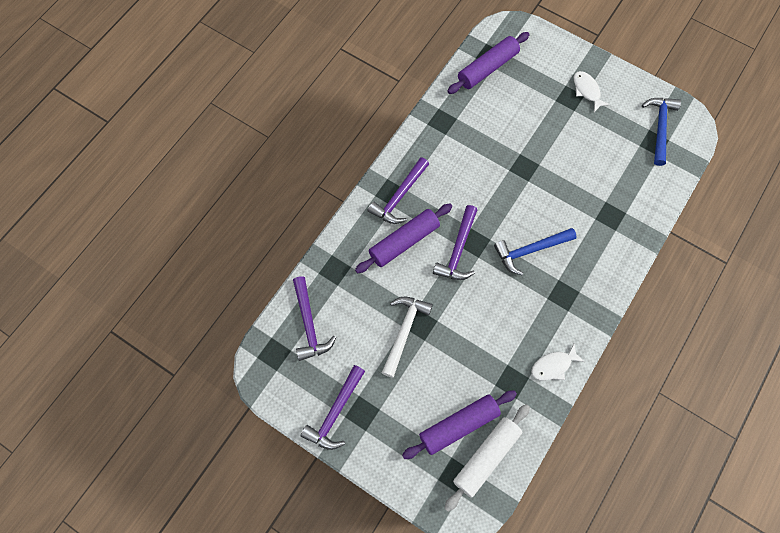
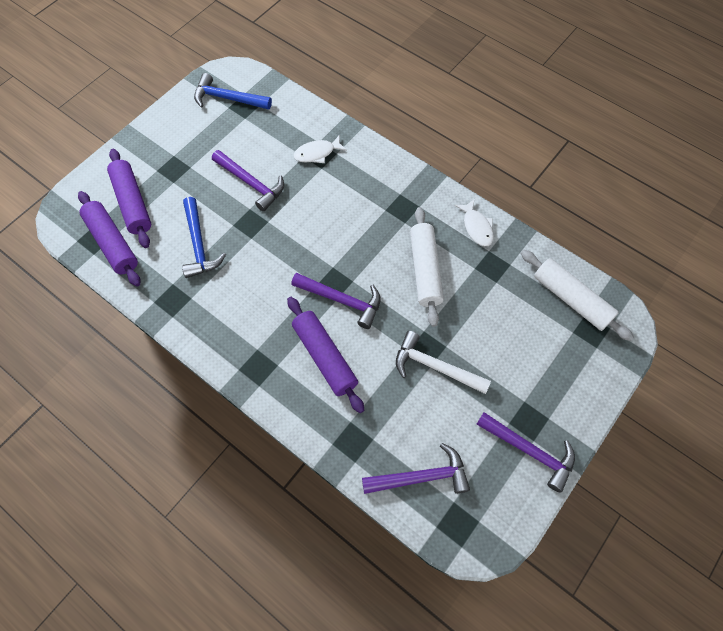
camera: 85 degrees left, 5 degrees down
purple hammer [368,157,429,224] -> purple hammer moved to [212,150,284,212]
purple rolling pin [402,390,517,459] -> purple rolling pin moved to [107,149,151,248]
blue hammer [494,228,577,275] -> blue hammer moved to [182,197,226,278]
white fish [574,71,610,112] -> white fish moved to [294,135,347,163]
none -> white rolling pin [410,207,444,327]

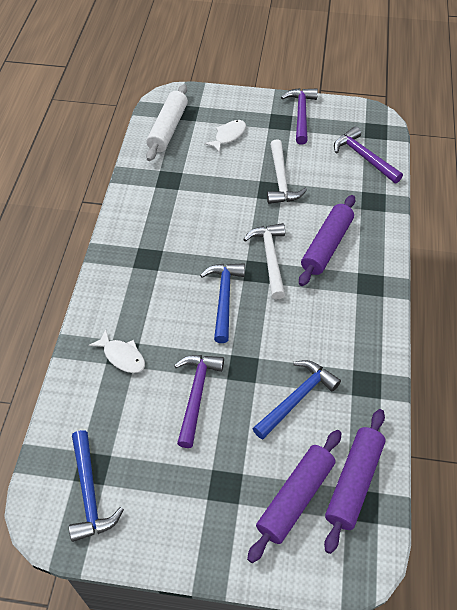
camera: 120 degrees left, 10 degrees down
purple hammer [291,273,381,329] -> white hammer [243,223,285,299]
white rolling pin [410,207,444,327] -> none
white fish [455,199,494,246] -> white fish moved to [204,120,246,153]
none -> blue hammer [200,264,245,343]

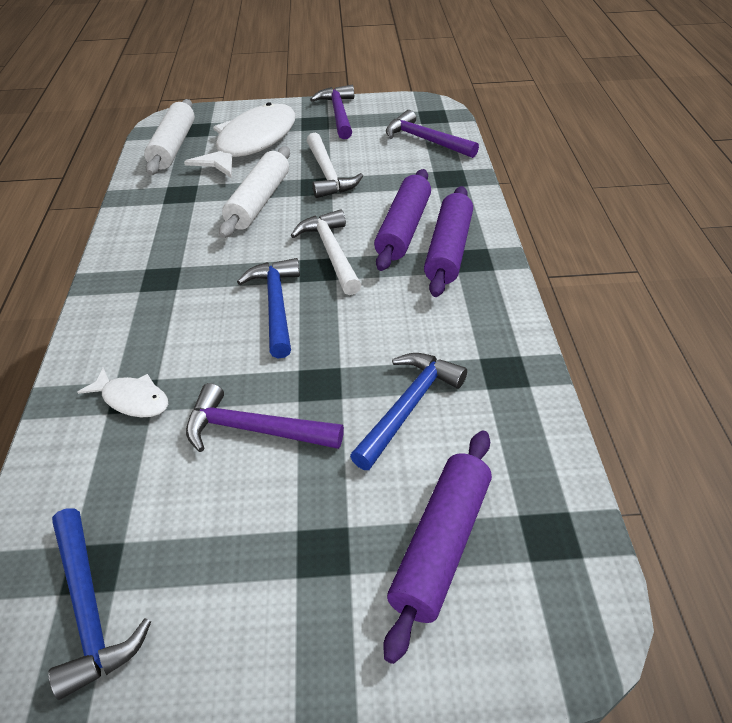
camera: 10 degrees left, 10 degrees down
purple hammer [174,355,224,448] -> purple hammer turned 75 degrees counterclockwise [186,383,344,452]
white fish [204,120,246,153] -> white fish [184,102,296,178], size x2.16
purple rolling pin [324,409,386,554] -> purple rolling pin moved to [424,186,473,297]
none -> white rolling pin [219,147,290,238]

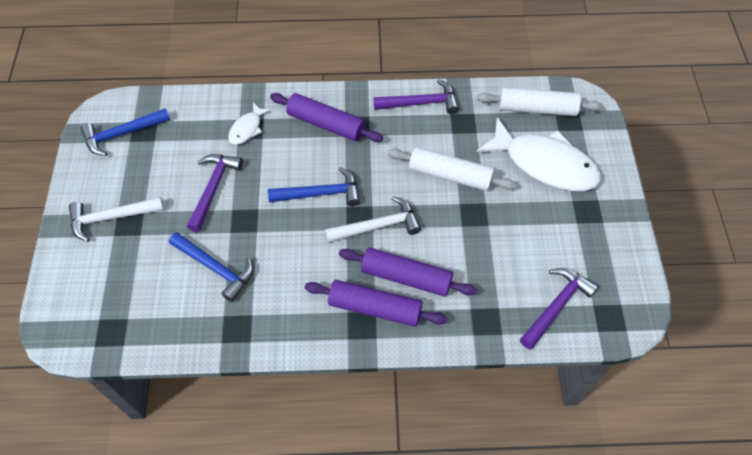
camera: 90 degrees right, 15 degrees up
white hammer [307,133,363,198] -> white hammer moved to [69,197,164,242]
purple hammer [310,85,354,139] -> purple hammer moved to [373,79,459,114]
purple rolling pin [384,431,492,664] -> purple rolling pin moved to [270,93,383,142]

